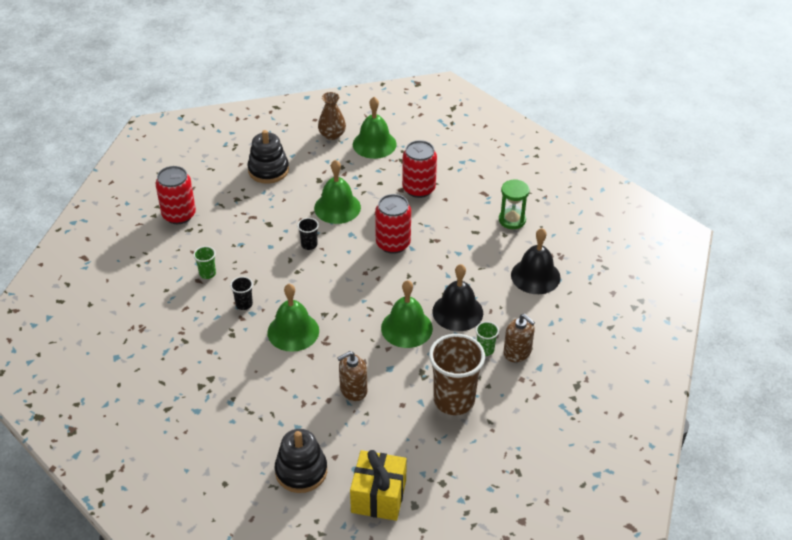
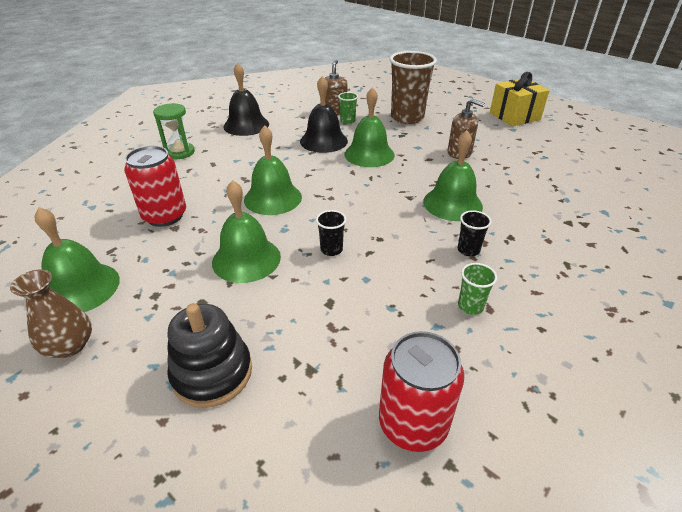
camera: 125 degrees left, 5 degrees down
black stacking toy [275,429,327,493] -> none
red can [375,194,411,254] -> green bell [244,125,302,215]

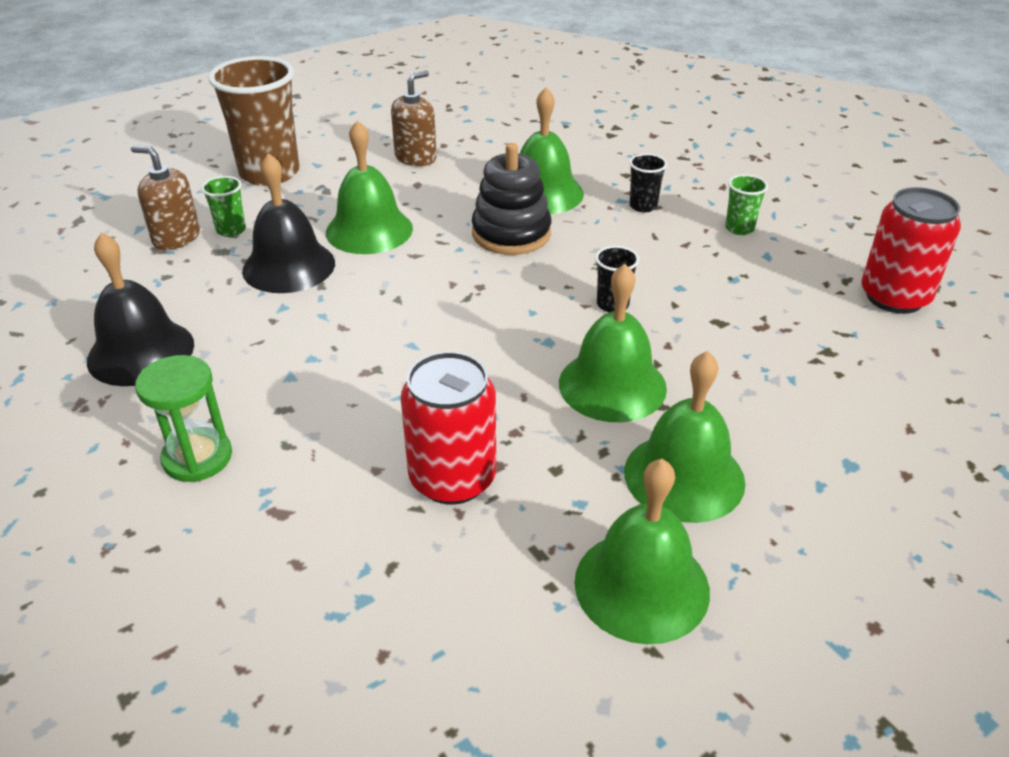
camera: 75 degrees left, 0 degrees up
brown vase [10,269,92,358] -> none
black stacking toy [167,303,252,408] -> black stacking toy moved to [472,143,551,255]
green bell [244,125,302,215] -> green bell moved to [624,351,745,523]
yellow gift [490,72,550,126] -> none

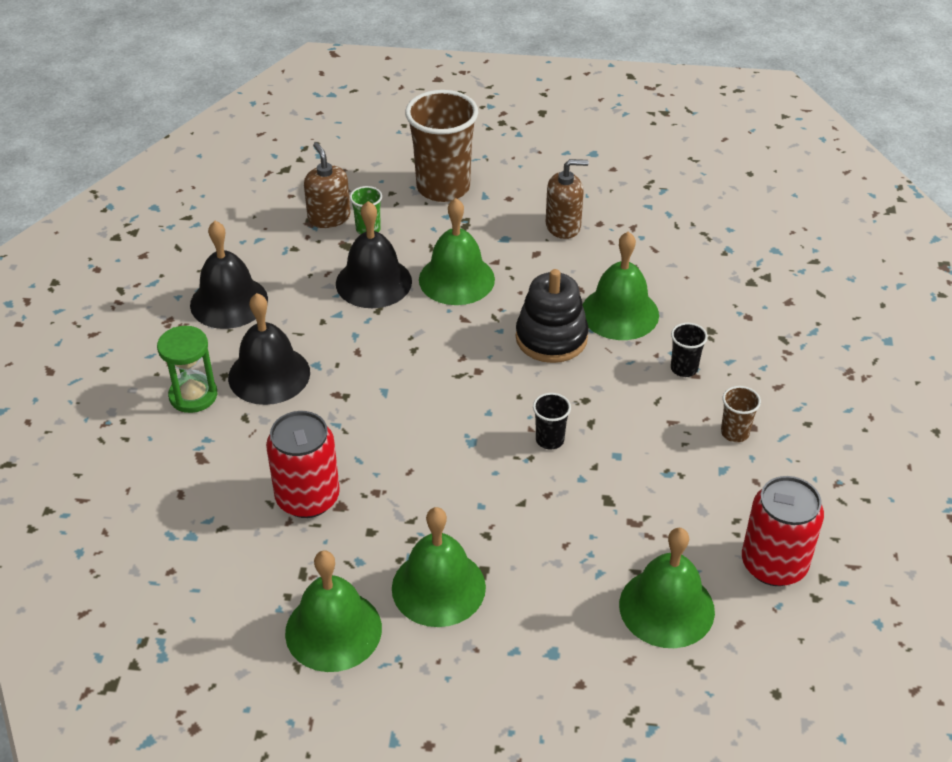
camera: 40 degrees right, 5 degrees up
green bell [559,264,667,422] -> green bell moved to [619,528,715,648]
green cup [725,174,768,235] -> brown cup [721,386,761,442]
none -> black bell [228,293,310,405]

